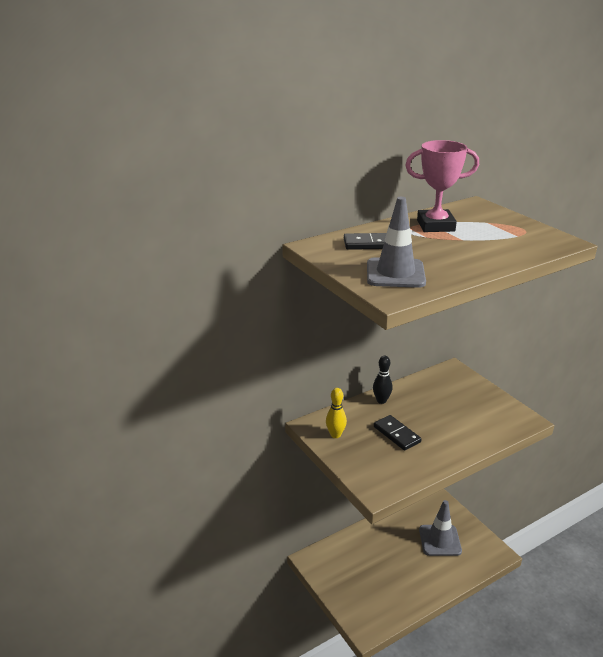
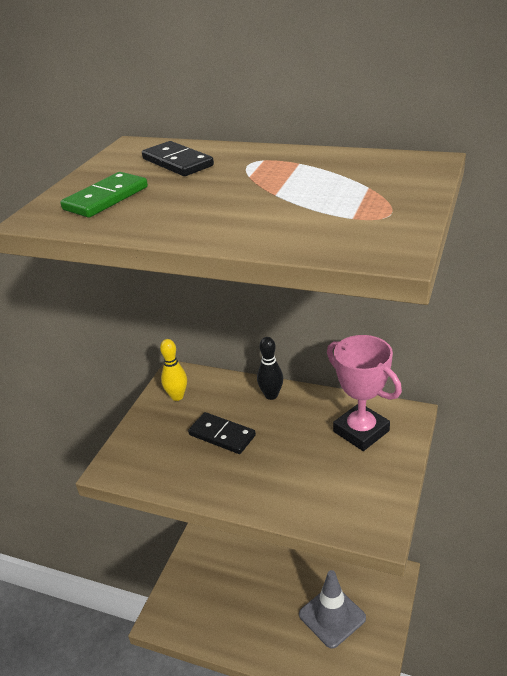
camera: 55 degrees right, 5 degrees up
grey traffic cone [367,197,426,288] -> green domino [60,172,148,218]
black domino [374,415,421,451] -> black domino turned 75 degrees counterclockwise [188,412,256,454]
pink trophy [405,140,479,232] -> pink trophy moved to [327,335,402,451]

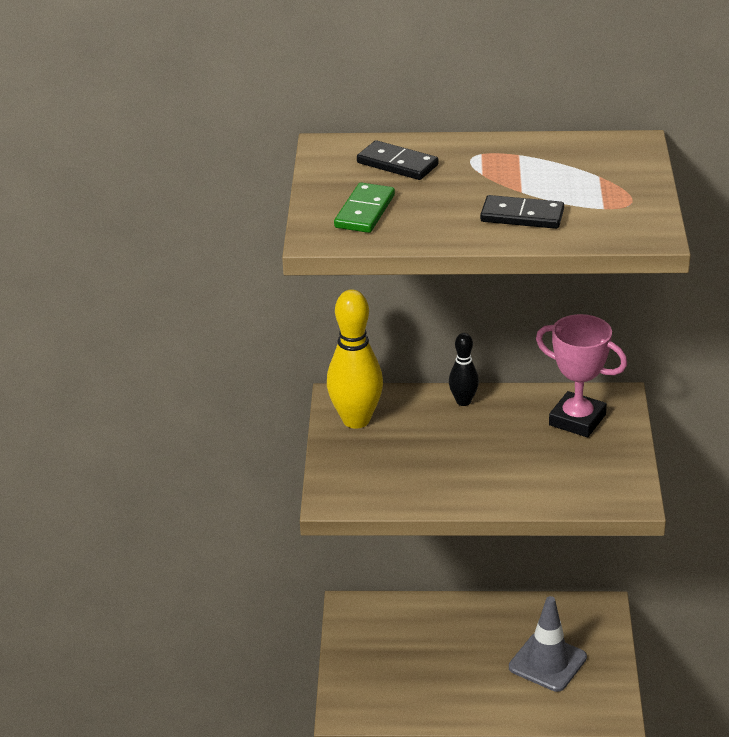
camera: 20 degrees left, 0 degrees up
yellow bowling pin [160,339,187,401] -> yellow bowling pin [327,290,383,429], size x1.85
black domino [188,412,256,454] -> black domino moved to [480,195,564,229]

